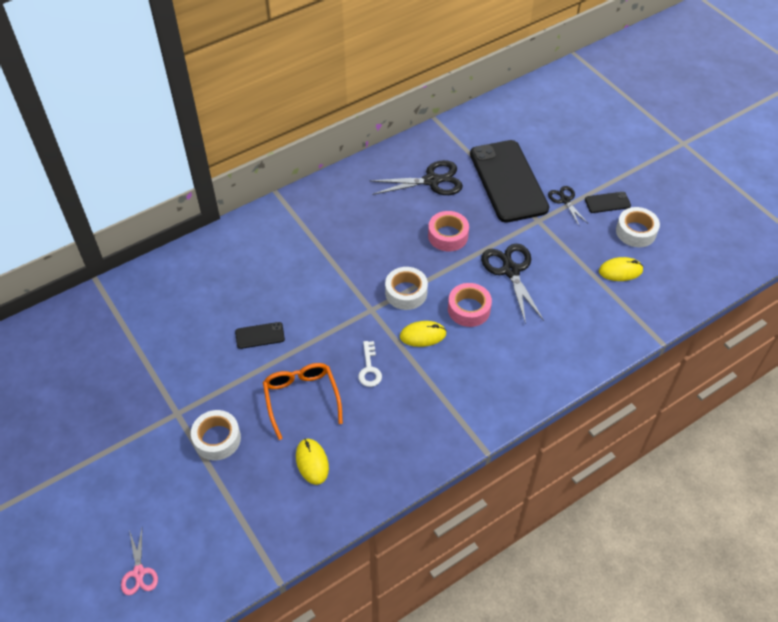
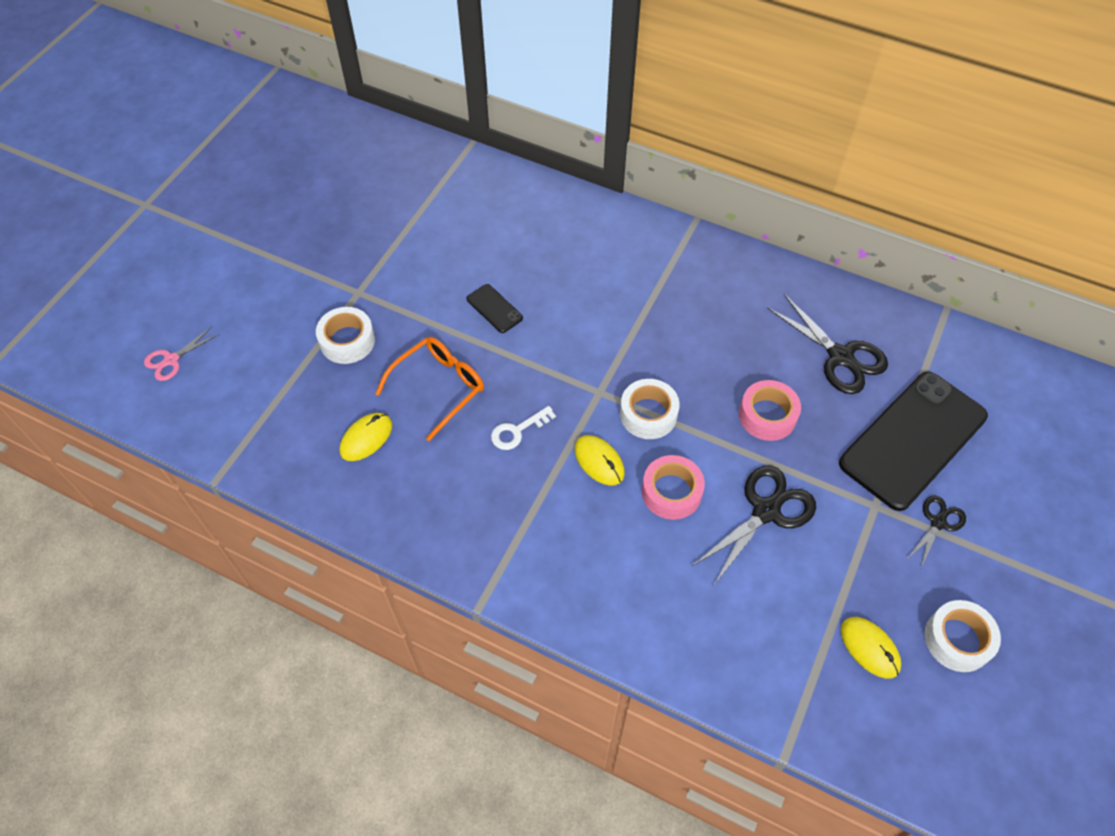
camera: 60 degrees right, 5 degrees up
black phone [585,192,631,213] -> none

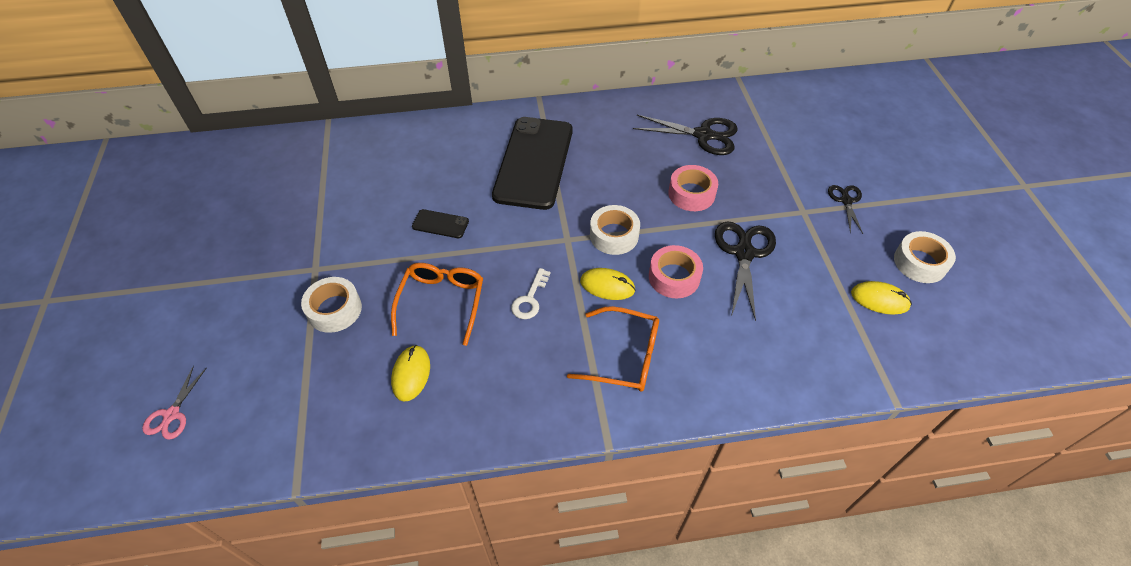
camera: 35 degrees left, 5 degrees down
black phone [839,372,988,511] -> black phone moved to [492,117,573,210]
none -> orange glasses [567,306,659,392]

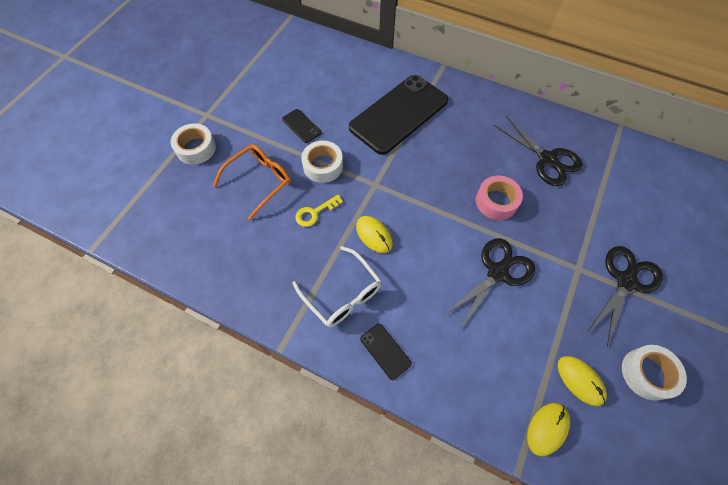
camera: 35 degrees right, 10 degrees up
pink scissors [142,365,207,440] -> none
yellow mouse [391,345,430,402] -> yellow mouse moved to [527,403,570,456]
white key [511,268,551,319] -> yellow key [295,195,343,227]
orange glasses [567,306,659,392] -> white glasses [293,246,382,327]
white tape [590,205,640,255] -> white tape moved to [301,141,343,183]
pink tape [649,245,703,298] -> none
black scissors [828,185,863,234] -> black scissors [587,246,663,347], size x1.74
none -> black phone [360,324,412,380]

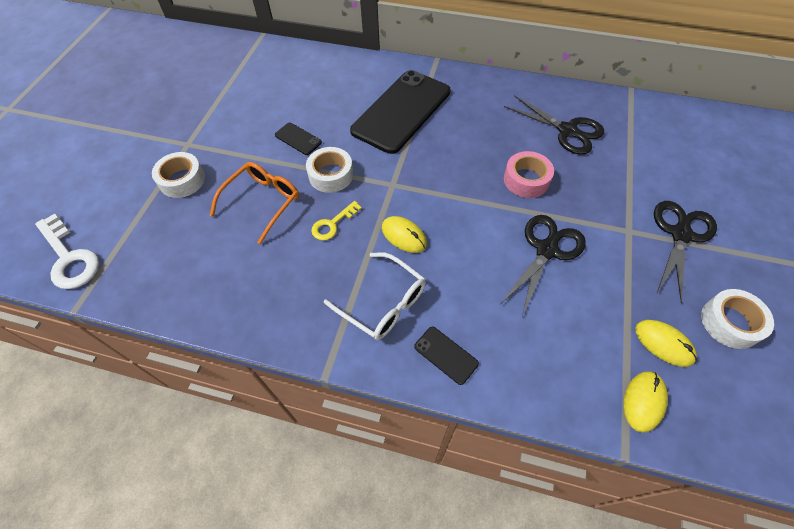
camera: 10 degrees left, 5 degrees down
none -> white key [35,214,99,289]

